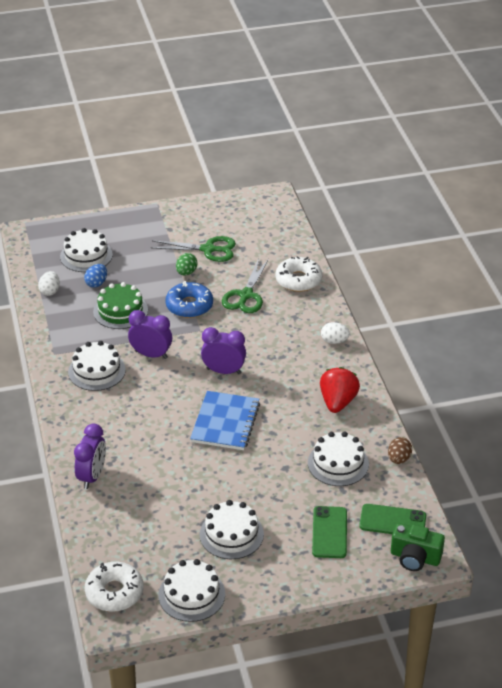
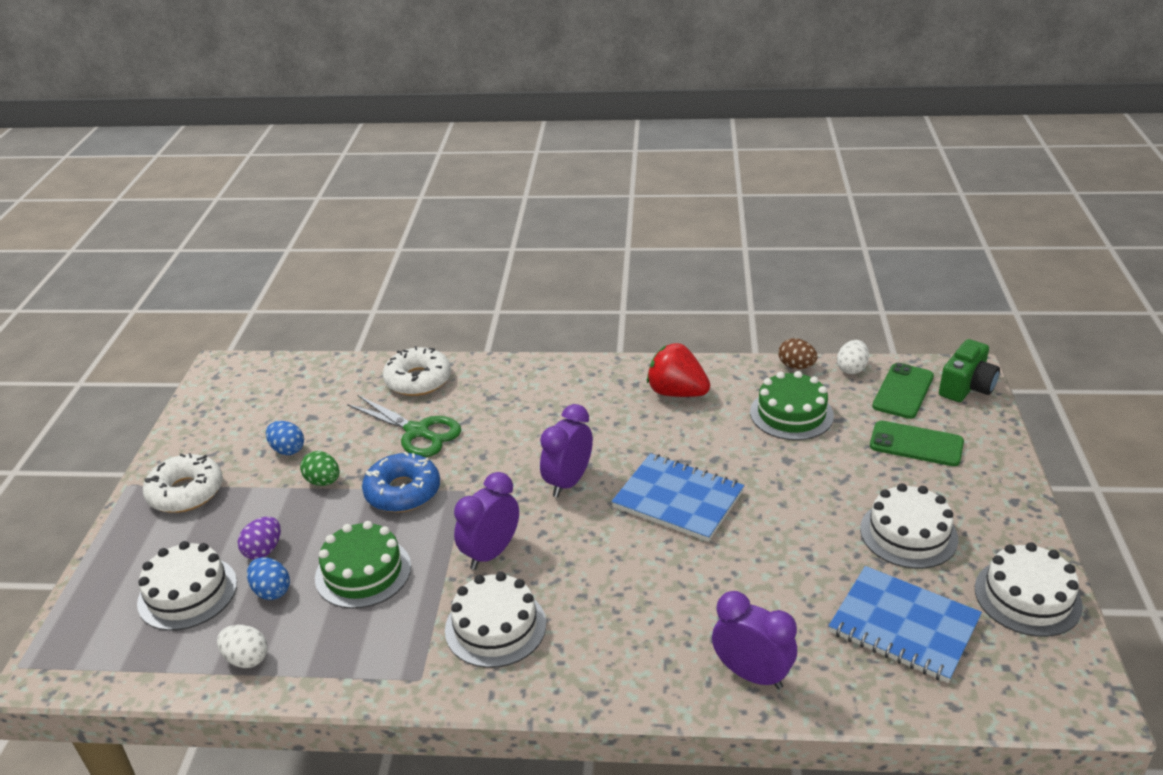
camera: 70 degrees left, 5 degrees down
white donut [85,562,144,612] -> white donut moved to [143,453,223,513]
green scissors [150,236,236,262] -> blue egg [266,421,304,455]
white cake [308,432,369,486] -> green cake [750,371,834,440]
white egg [321,322,350,344] -> white egg moved to [837,340,869,374]
none -> purple egg [238,517,281,559]
none -> blue notebook [829,566,982,683]

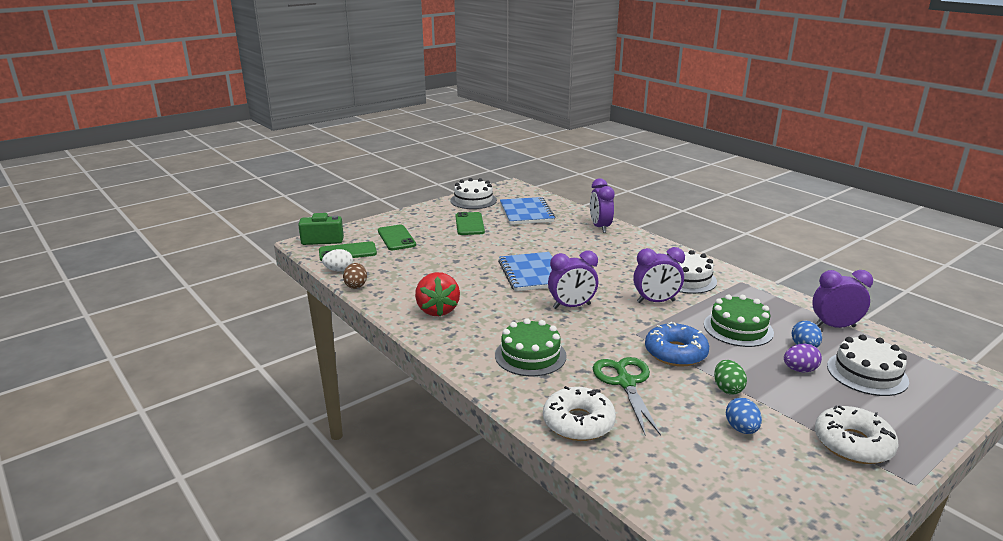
camera: 135 degrees left, 10 degrees down
white egg [217,625,268,668] -> purple clock [812,270,873,328]
green cake [750,371,834,440] -> green cake moved to [495,318,567,376]
white cake [860,483,958,569] -> green phone [456,212,485,235]

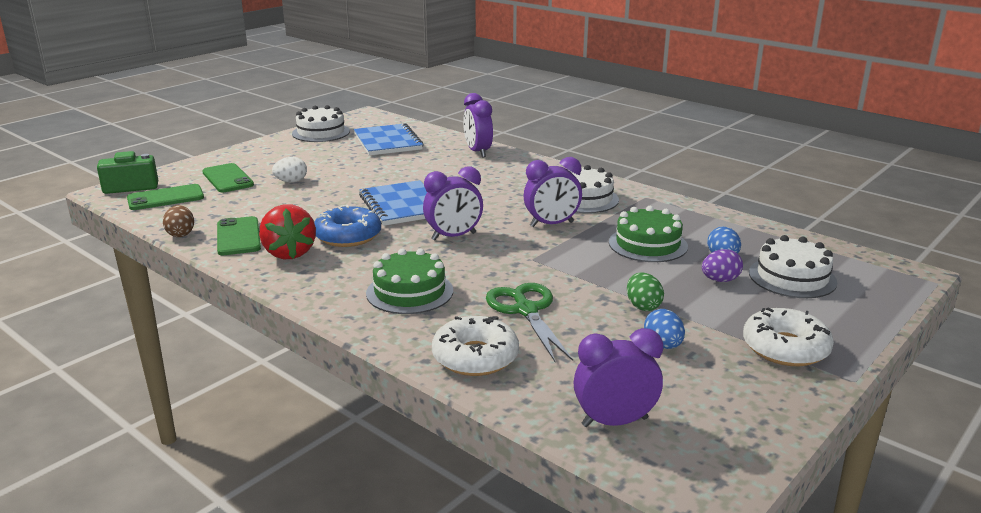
camera: 10 degrees left, 0 degrees up
white egg [322,249,353,271] -> white egg moved to [272,157,307,183]
green phone [456,212,485,235] -> green phone moved to [217,216,261,255]
blue donut [645,322,709,367] -> blue donut moved to [314,205,381,247]
purple clock [812,270,873,328] -> purple clock moved to [574,328,663,427]

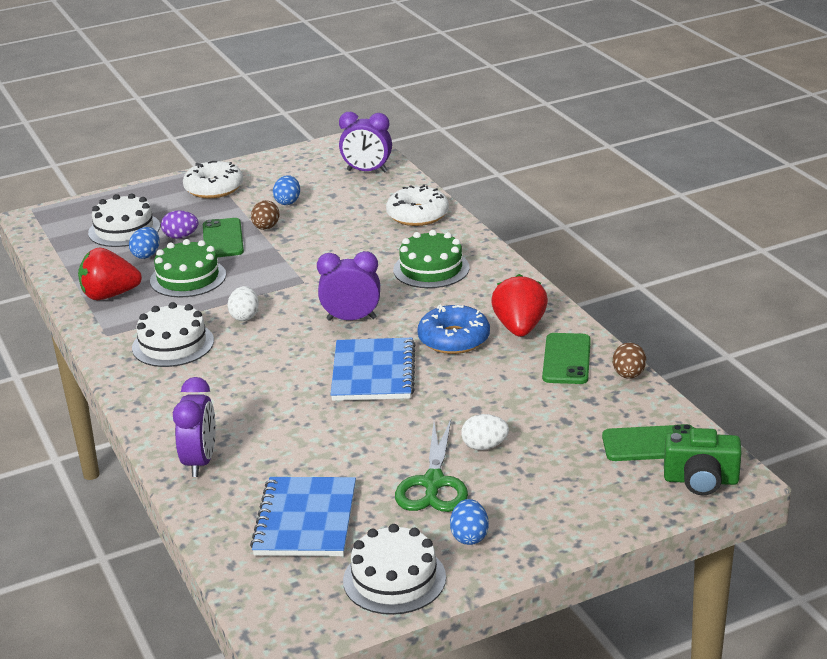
camera: 155 degrees left, 5 degrees up
green phone [202,163,254,192] -> green phone moved to [203,218,244,257]
green scissors [486,283,573,362] -> green scissors moved to [395,420,468,512]
purple clock [524,157,582,227] -> white egg [227,286,259,321]
green egg [627,273,664,311] -> brown egg [251,200,279,230]
none -> red strawberry [78,248,142,300]
none -> blue egg [450,499,489,545]

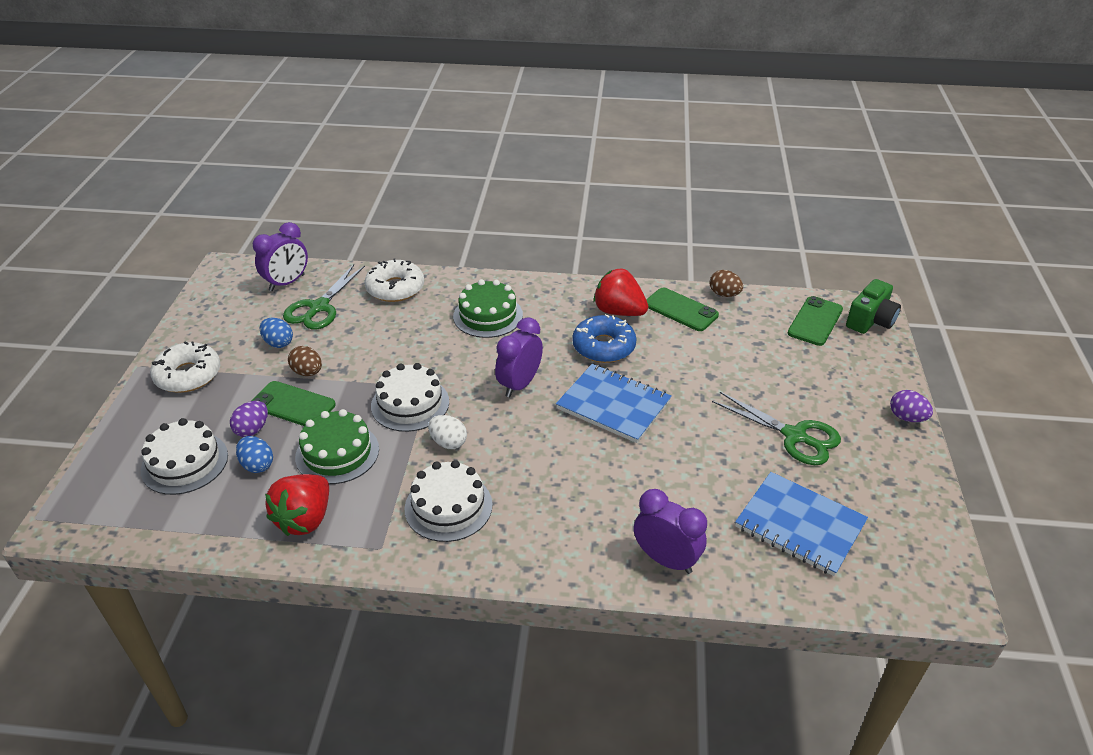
camera: 60 degrees left, 10 degrees up
white cake [343,524,446,615] -> white cake moved to [371,363,449,432]
blue egg [450,499,489,545] -> none
white egg [461,414,509,450] -> none
none -> green scissors [283,264,365,330]
none -> purple egg [890,390,933,422]

